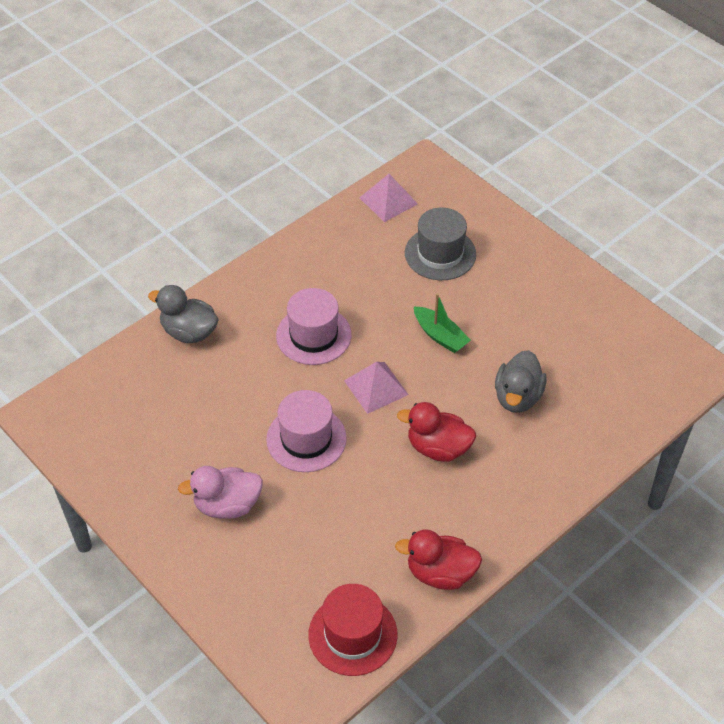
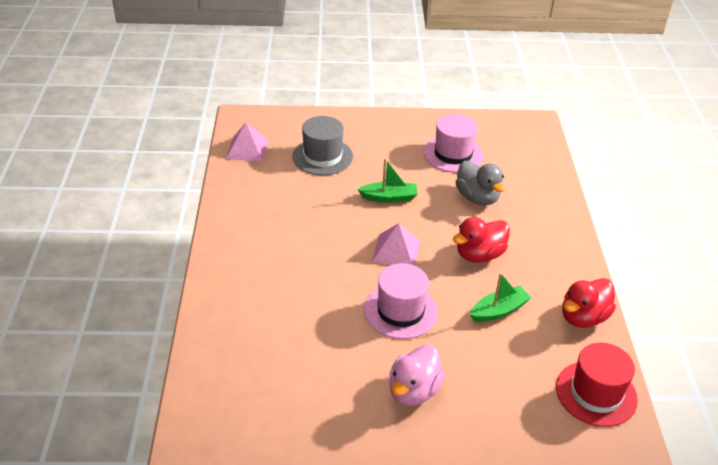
camera: 50 degrees left, 10 degrees down
grey duck [148,285,219,343] -> none
pink hat [276,288,352,365] -> pink hat moved to [423,114,484,173]
none -> green boat [470,273,532,322]

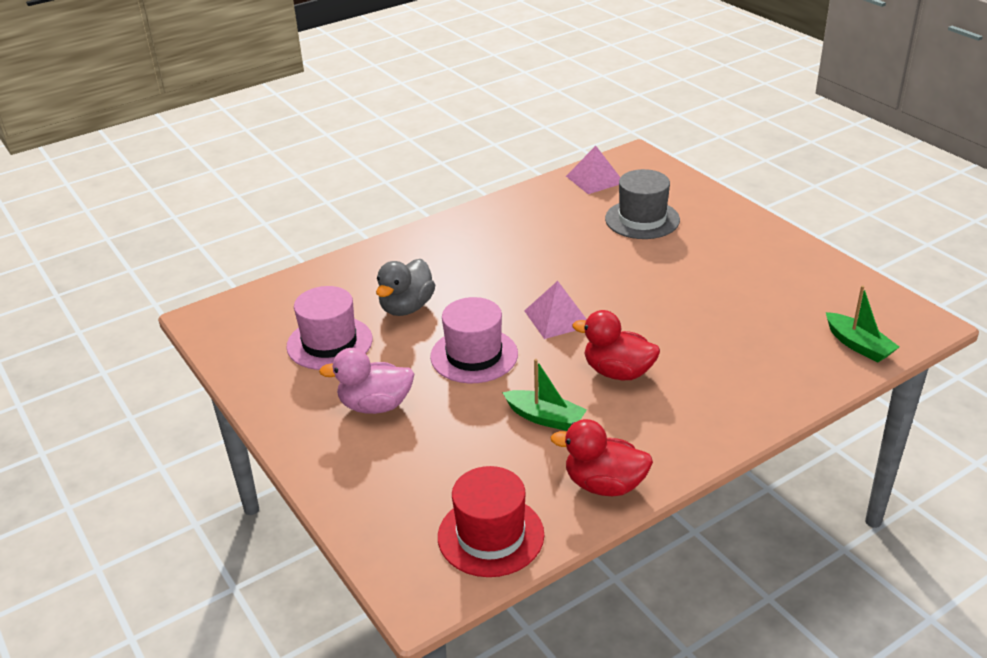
camera: 60 degrees right, 5 degrees down
green boat [357,158,418,203] -> green boat moved to [826,285,899,362]
pink hat [423,114,484,173] -> pink hat moved to [286,286,373,370]
grey duck [456,161,506,206] -> grey duck moved to [376,259,435,316]

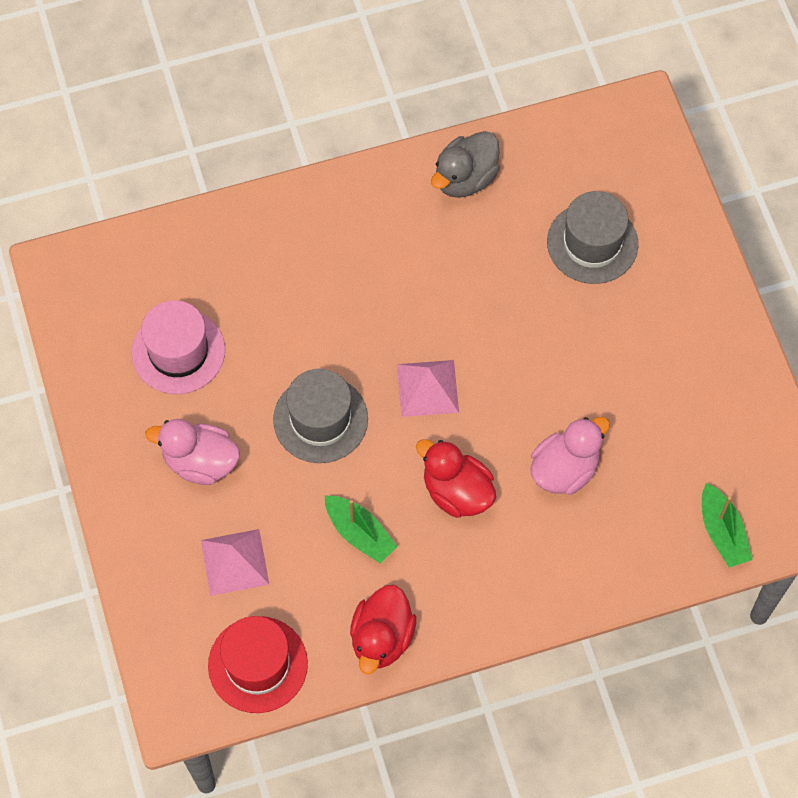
camera: 15 degrees right, 30 degrees up
grey duck [376,259,435,316] -> grey duck moved to [431,131,500,198]
pink hat [430,297,518,383] -> grey hat [273,369,368,463]
red duck [550,419,653,496] -> red duck turned 105 degrees counterclockwise [350,585,416,674]
pink pyramid [566,146,620,194] -> pink pyramid moved to [201,529,269,596]
none -> pink duck [530,417,610,495]

